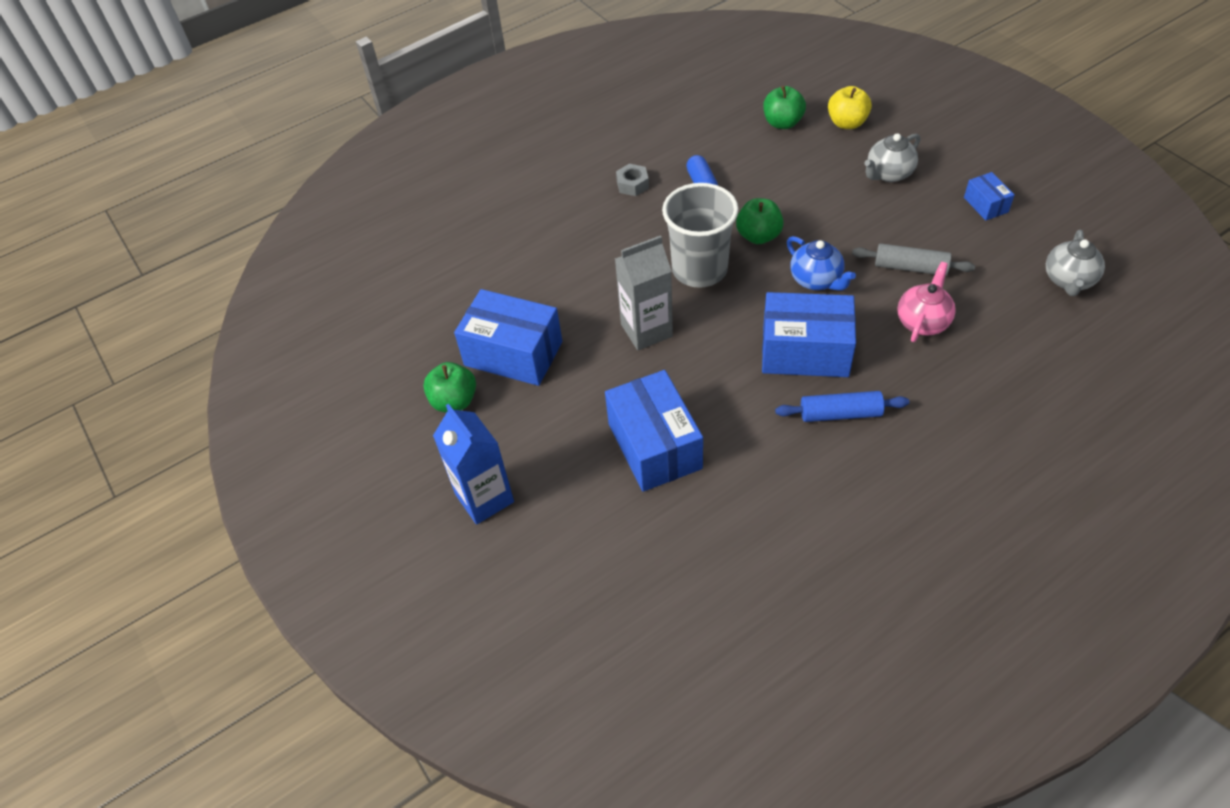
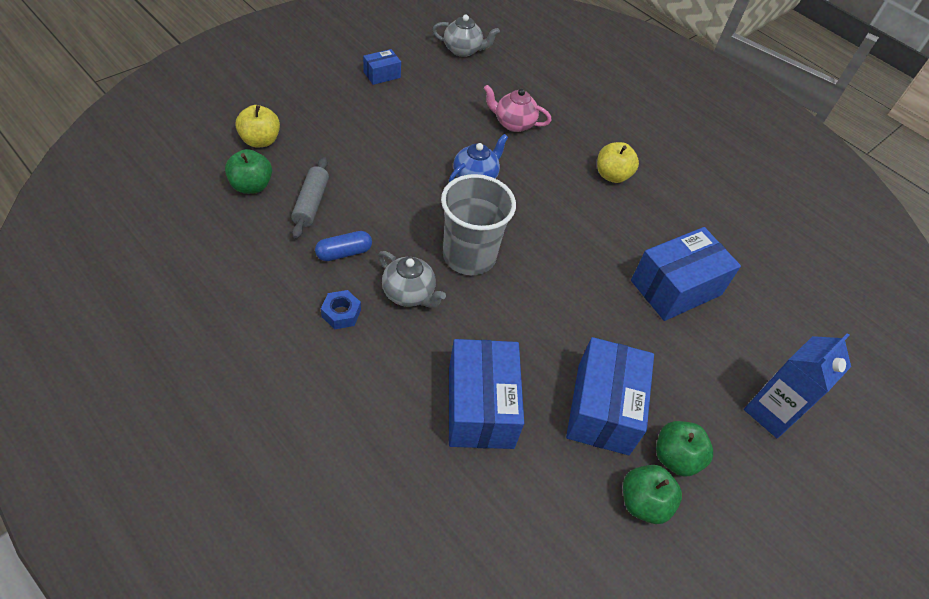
camera: 110 degrees left, 0 degrees up
grey carton [615,235,673,350] -> none
grey nut [616,164,649,196] -> blue nut [321,290,361,329]
green apple [736,198,784,244] -> green apple moved to [623,465,682,524]
blue box [762,292,856,377] -> blue box moved to [449,339,524,449]
blue rolling pin [775,391,909,422] -> yellow apple [597,142,639,183]
grey rolling pin [852,243,975,276] -> grey rolling pin moved to [291,157,329,239]
grey teapot [864,133,920,182] -> grey teapot moved to [378,251,446,308]

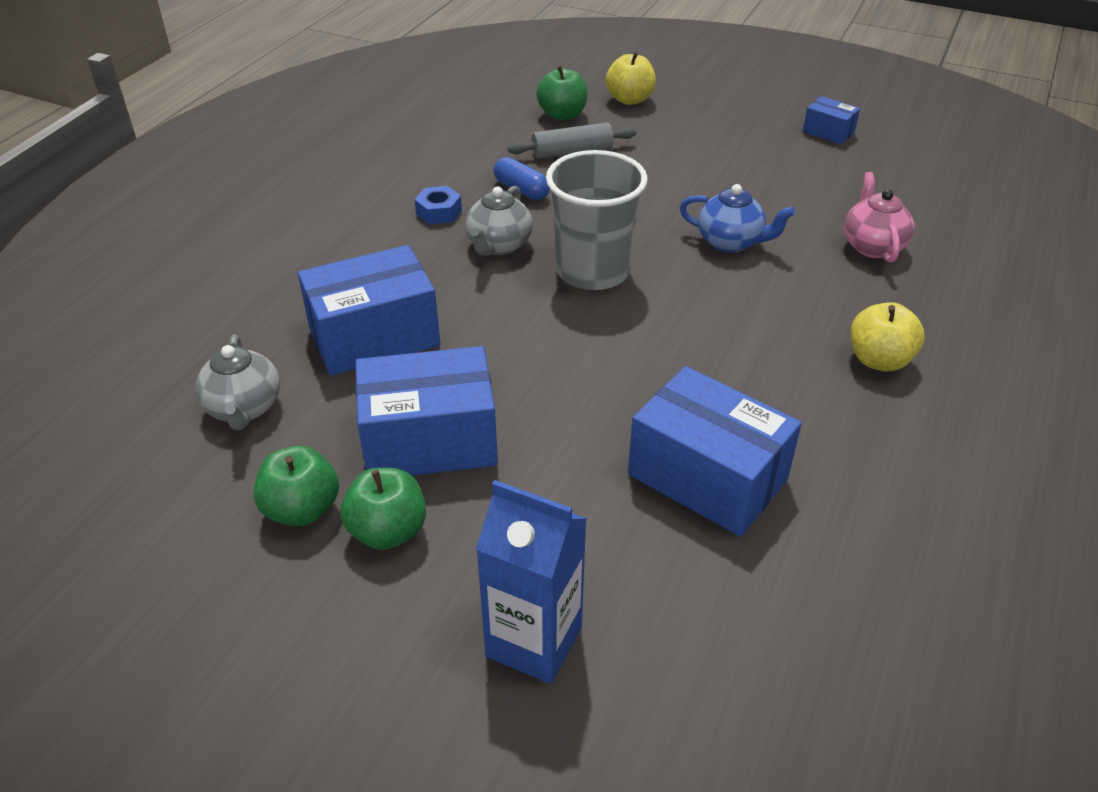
camera: 75 degrees right, 10 degrees down
grey teapot [432,15,500,57] -> grey teapot moved to [195,334,280,430]

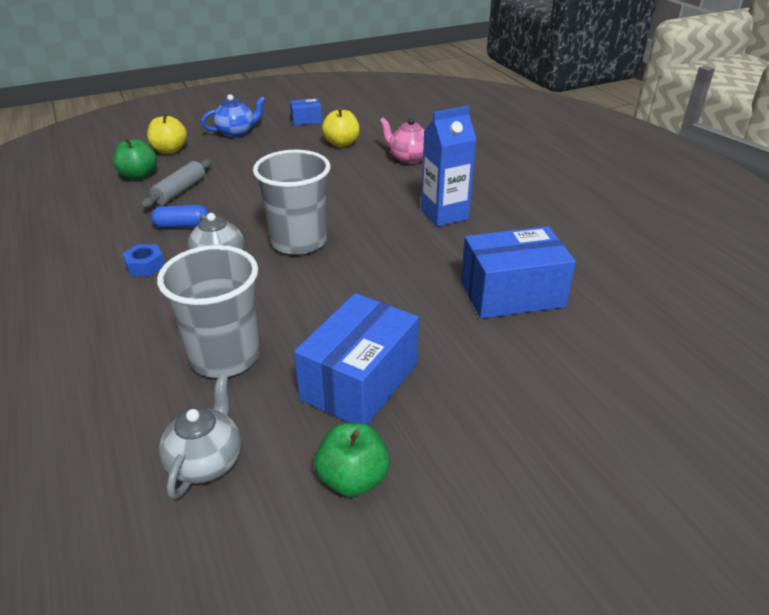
camera: 50 degrees left, 5 degrees down
grey teapot [195,334,280,430] -> grey teapot turned 105 degrees counterclockwise [159,375,241,499]
blue box [298,245,440,376] -> grey cup [157,245,260,378]
green apple [340,467,426,550] -> none
blue carton [476,480,587,684] -> blue carton moved to [421,106,477,227]
blue teapot [680,184,795,253] -> blue teapot moved to [201,94,266,138]
yellow apple [851,302,925,371] -> yellow apple moved to [322,108,360,147]

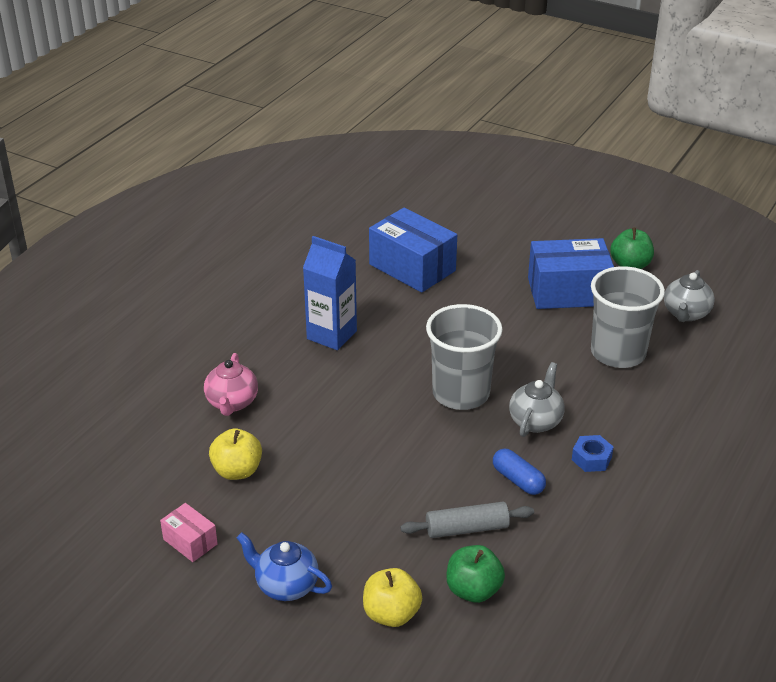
camera: 125 degrees left, 0 degrees up
grey teapot [159,375,241,499] -> grey teapot turned 45 degrees counterclockwise [664,270,715,322]
blue box [290,98,322,125] -> pink box [160,503,218,562]

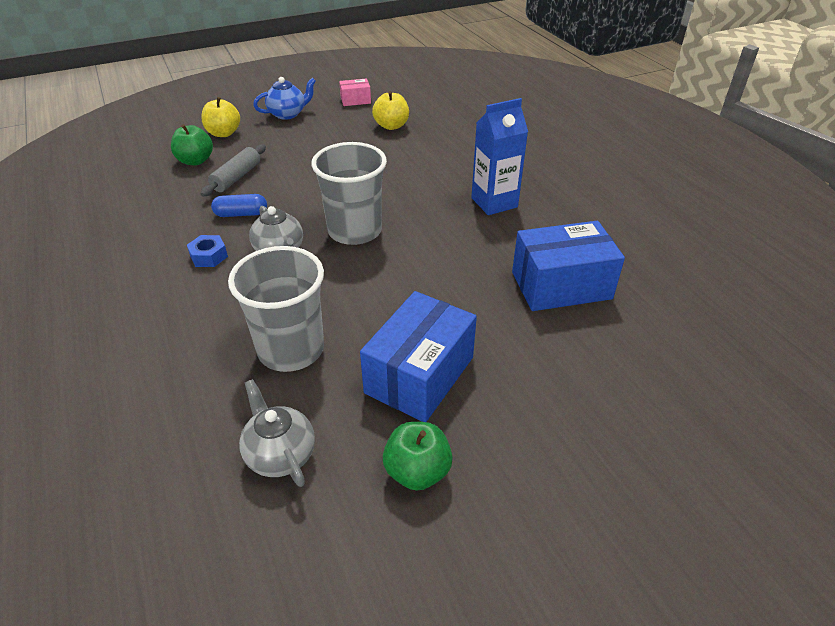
camera: 125 degrees right, 5 degrees up
pink teapot [204,353,258,416] -> none

